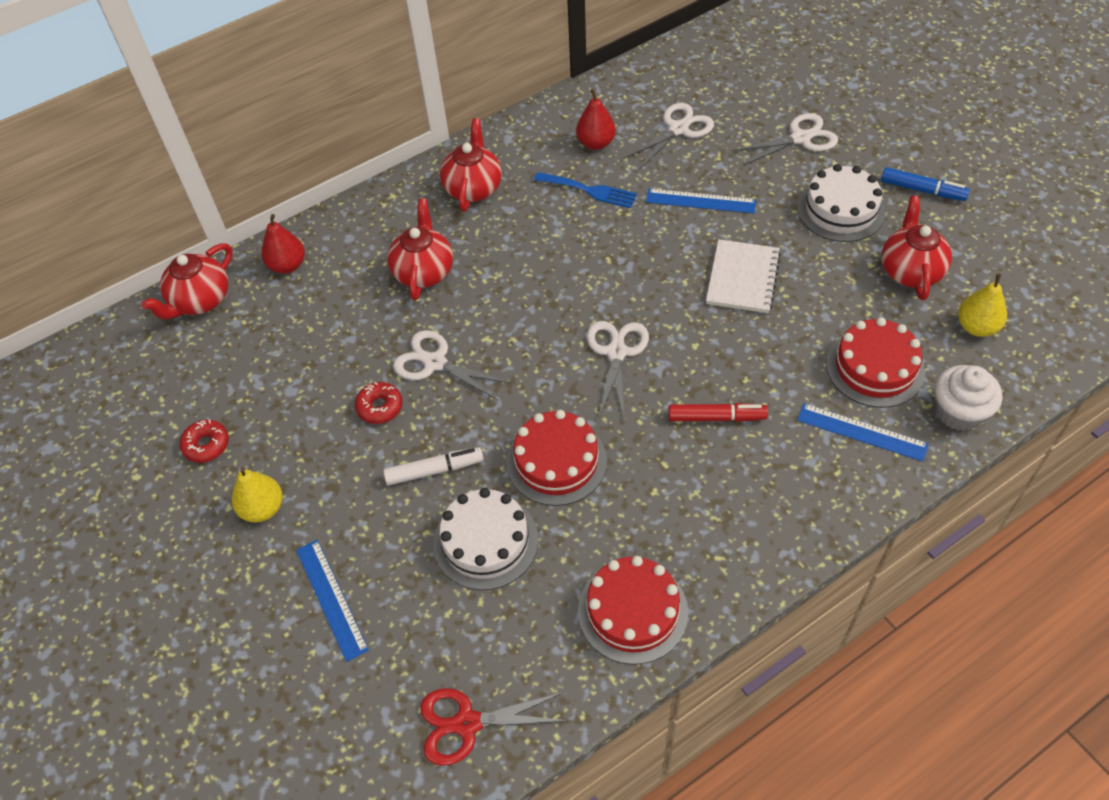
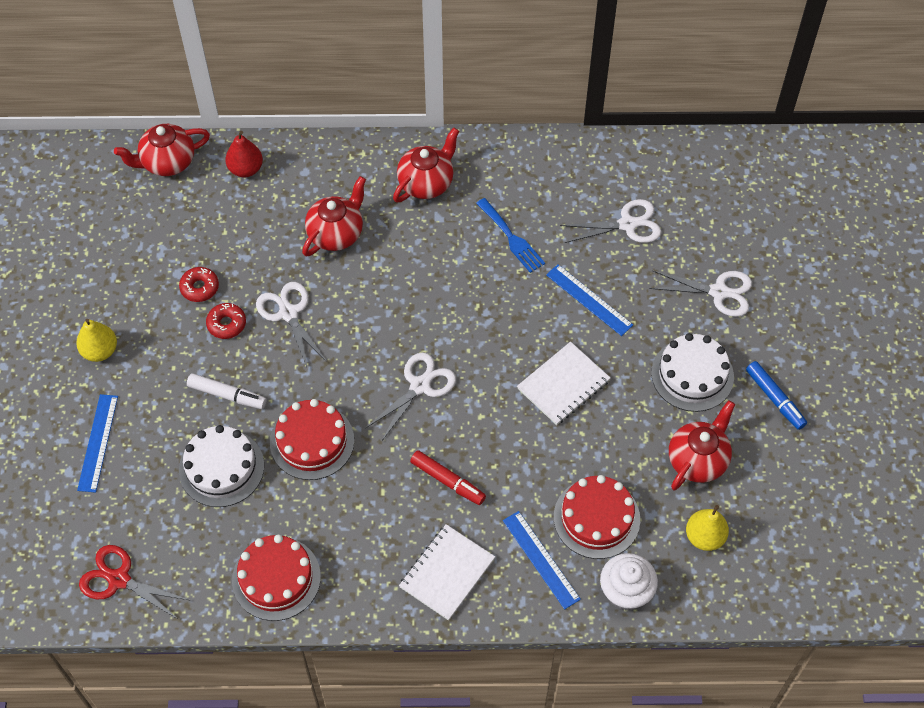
camera: 30 degrees right, 5 degrees up
red donut [180,419,229,463] -> red donut moved to [179,267,219,302]
red pear [576,89,616,150] -> none
none -> white notebook [399,524,495,620]

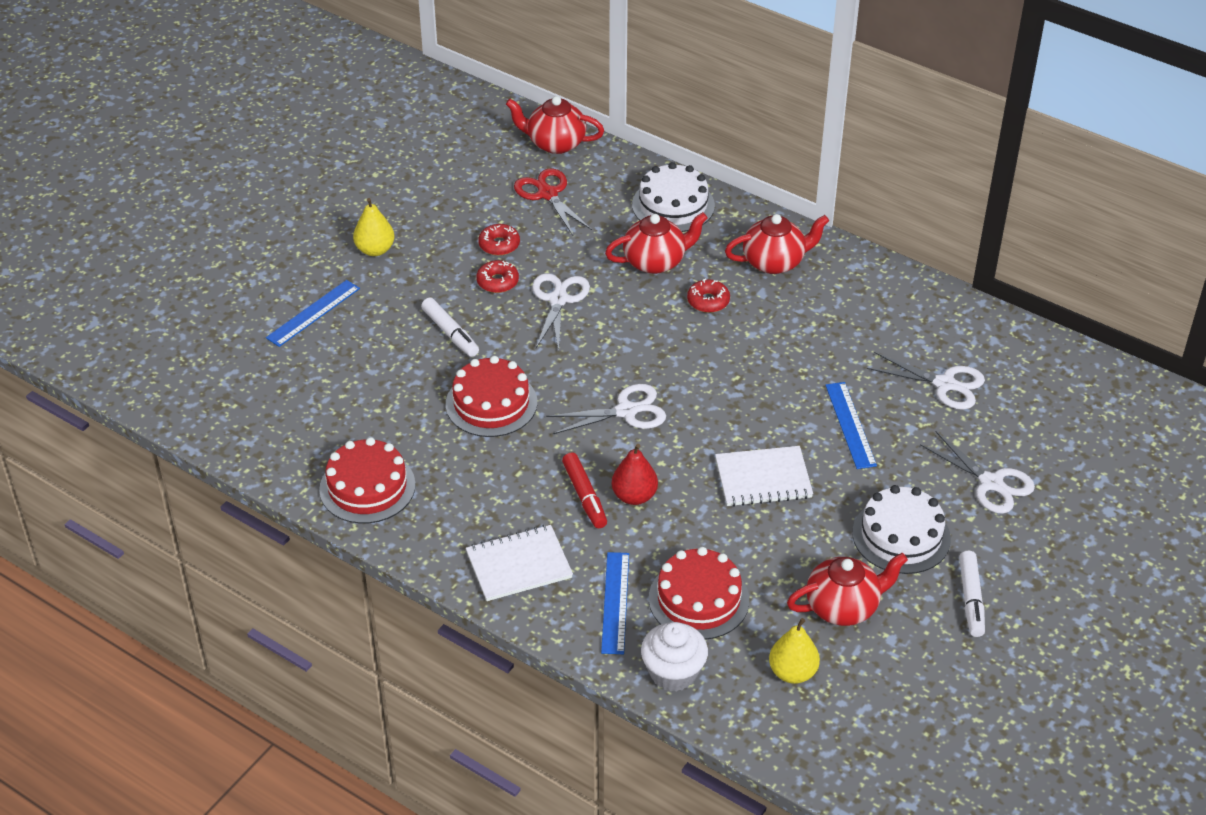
camera: 35 degrees right, 15 degrees down
red scissors [79,545,191,620] -> red scissors moved to [514,168,592,235]
white cake [179,425,264,507] -> white cake moved to [632,162,715,232]
red pear [225,131,263,177] -> red pear moved to [611,444,658,505]
blue fork [476,198,545,273] -> none
blue marker [746,361,807,430] -> white marker [959,550,985,637]
none -> red donut [687,279,730,313]

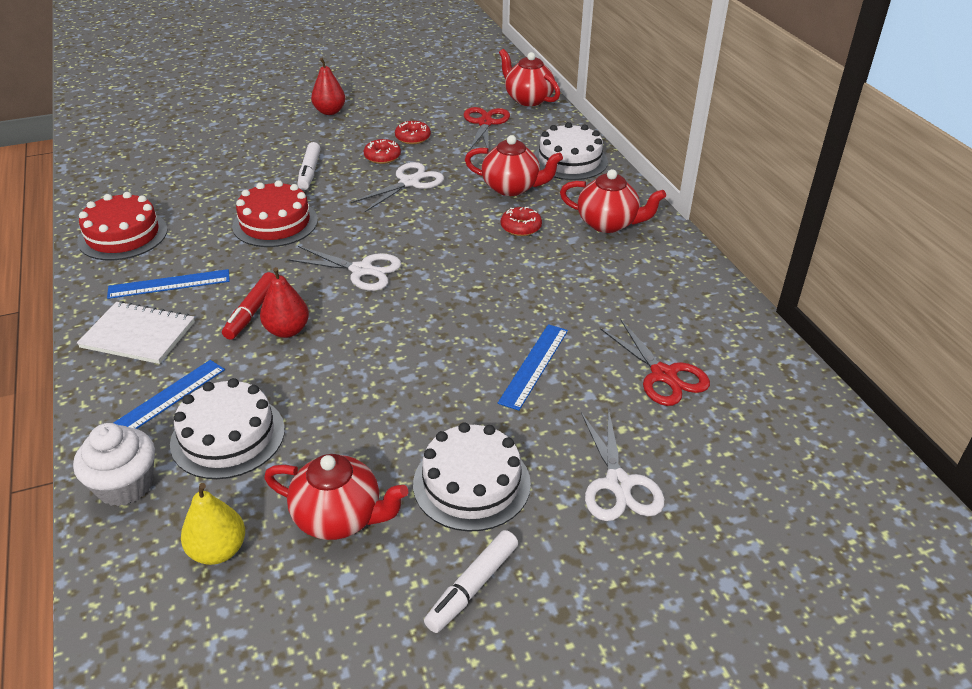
camera: 35 degrees right, 5 degrees down
blue ruler [266,280,360,347] -> blue ruler moved to [107,269,230,299]
yellow pear [353,198,395,256] -> red pear [311,58,346,115]
red cake [649,547,749,640] -> white cake [170,378,285,479]
white notebook [715,446,813,507] -> none
white scissors [867,352,985,410] -> red scissors [600,319,710,406]

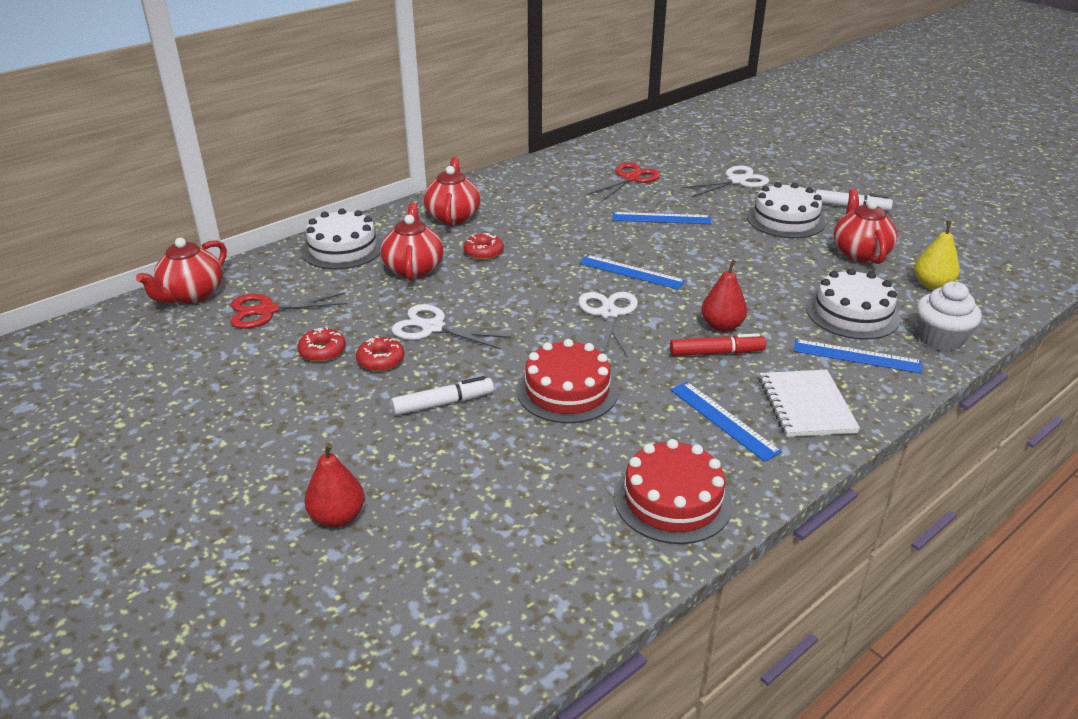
camera: 110 degrees left, 5 degrees down
red pear [311,58,346,115] -> red pear moved to [304,443,364,527]
none -> blue ruler [579,255,686,290]

